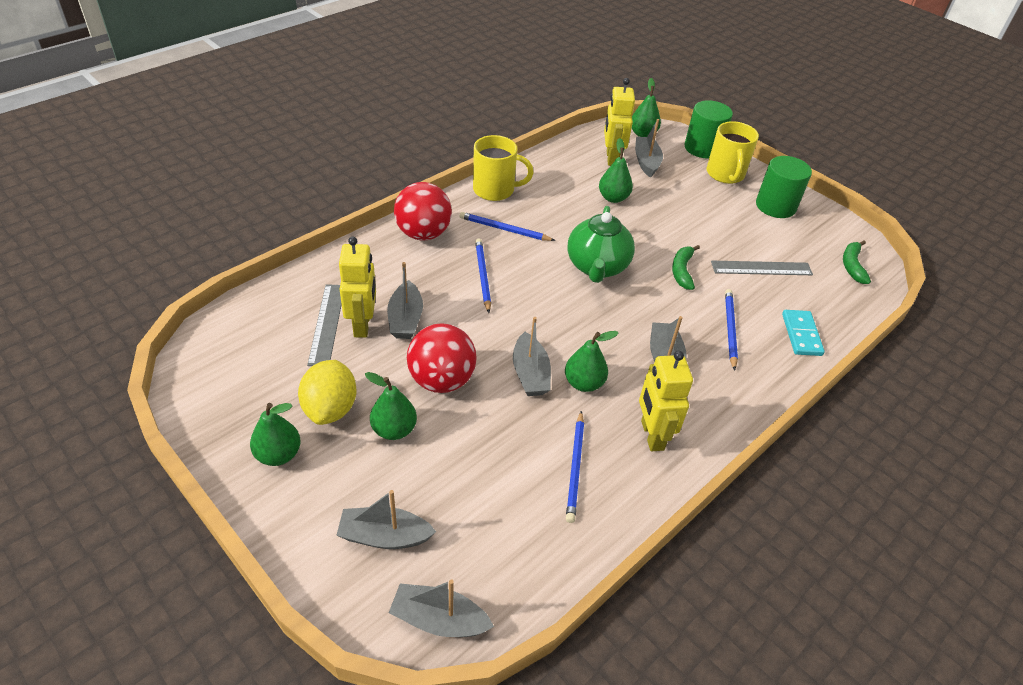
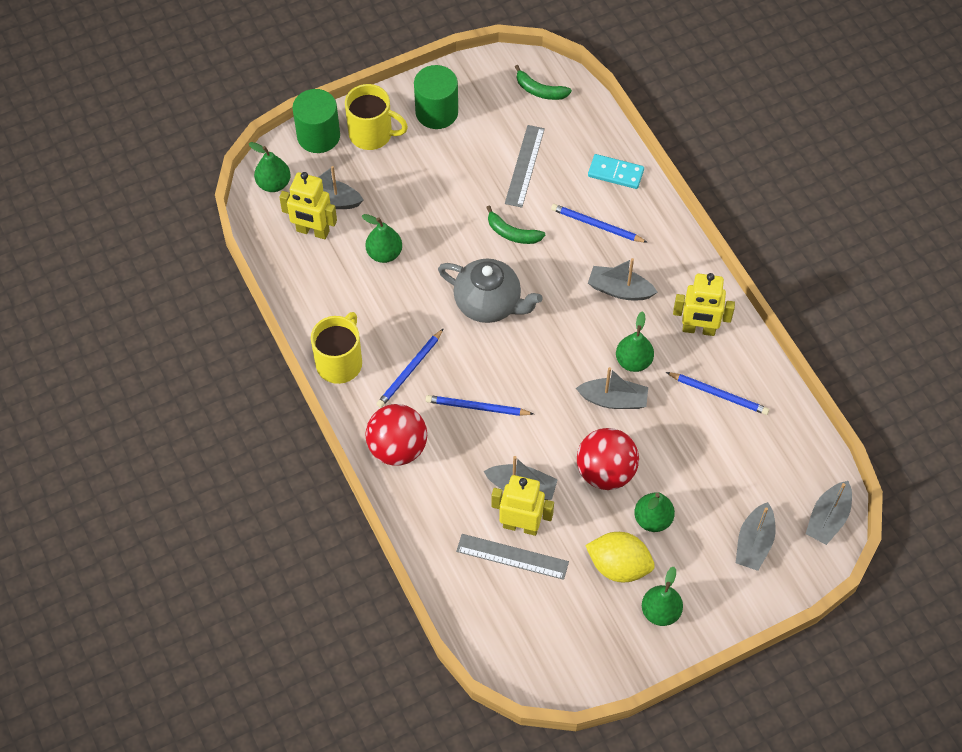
camera: 70 degrees left, 15 degrees up
green teapot [568,206,635,283] -> grey teapot [438,259,543,323]

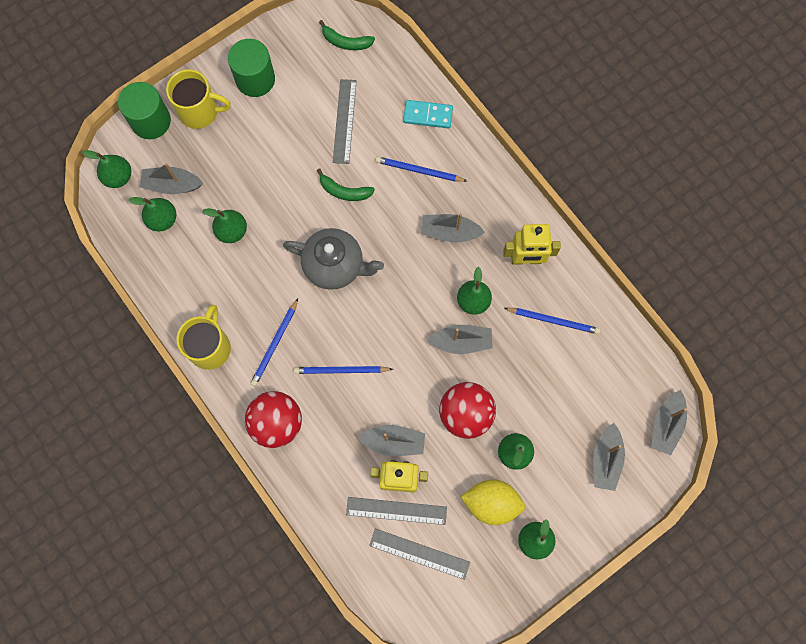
camera: 10 degrees left, 15 degrees up
yellow robot [279,172,337,239] -> green pear [129,197,176,231]
none -> grey ruler [369,528,470,580]

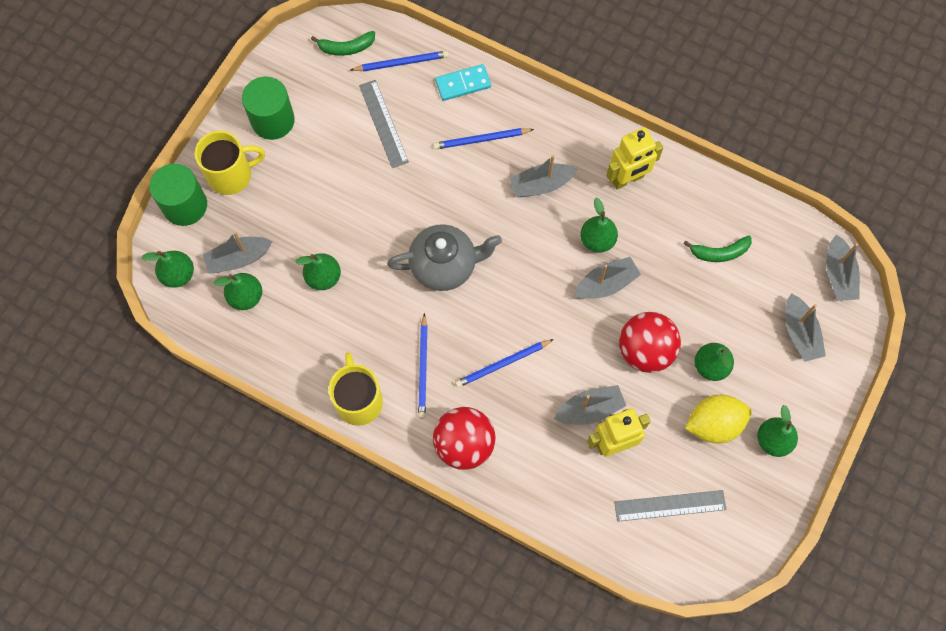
camera: 25 degrees left, 5 degrees down
green banana [317,168,375,201] -> green banana moved to [683,236,752,262]
grey ruler [346,497,447,525] -> none
blue pencil [504,308,600,334] -> blue pencil moved to [351,51,449,71]

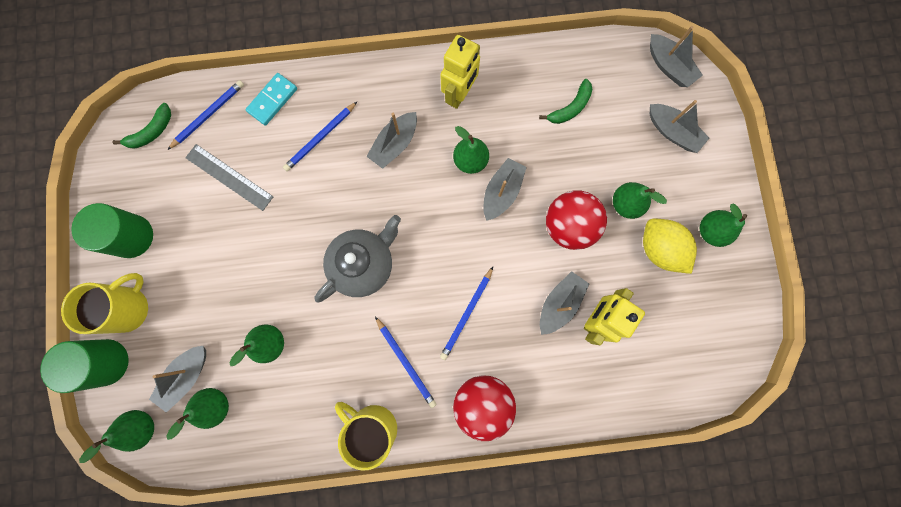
camera: 35 degrees left, 10 degrees up
grey ruler [614,490,727,522] -> none
yellow lemon [685,395,752,444] -> yellow lemon turned 75 degrees counterclockwise [643,219,697,274]

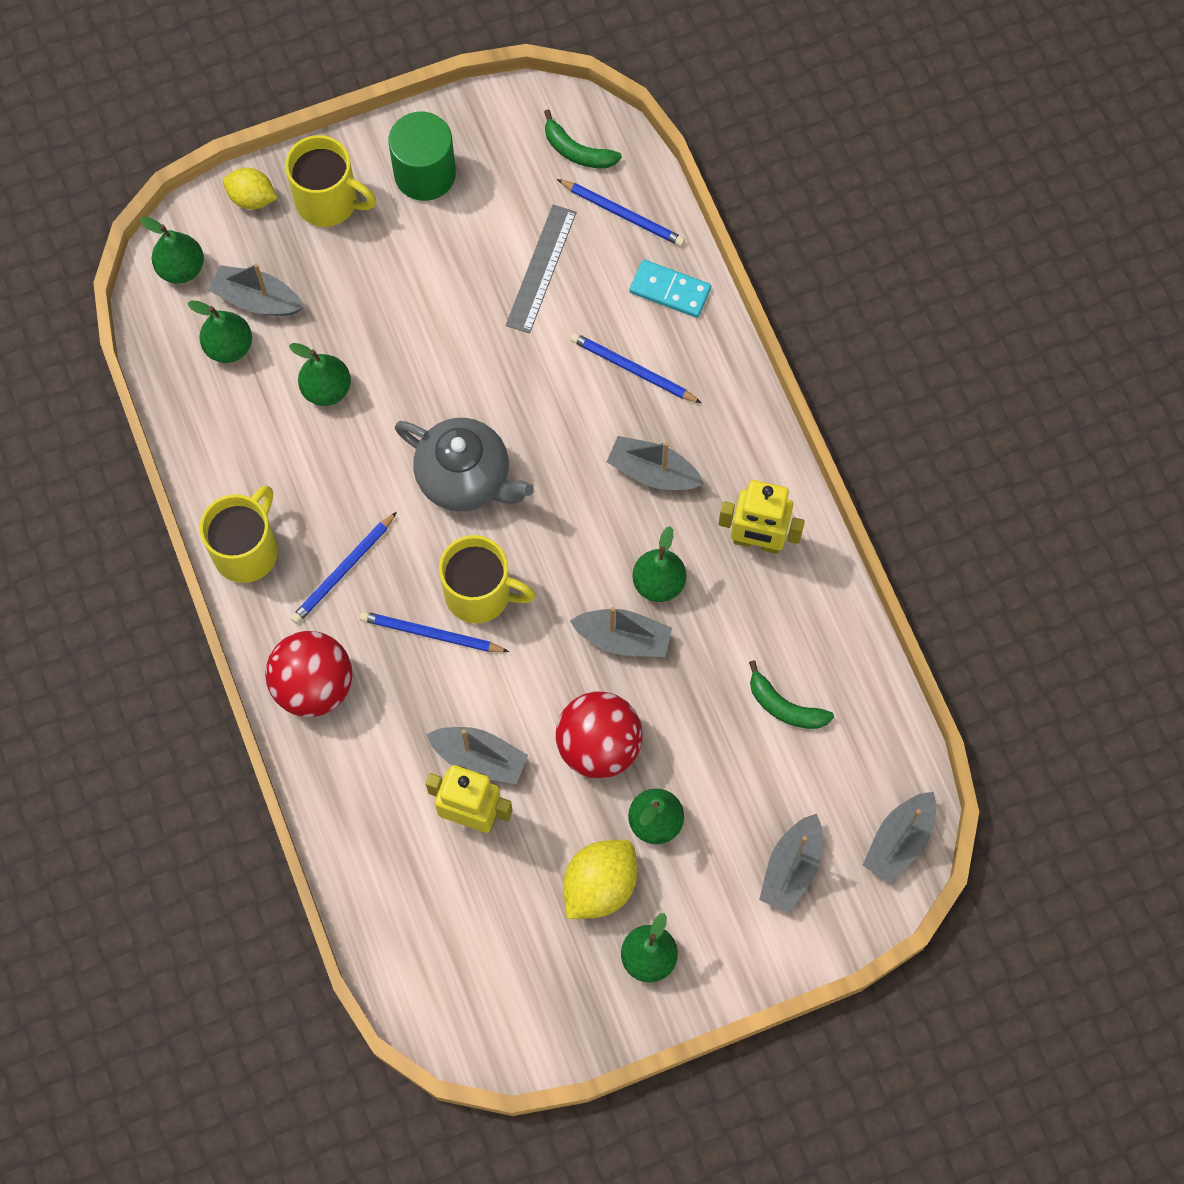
camera: 75 degrees right, 10 degrees down
green cylinder [40,339,129,393] -> yellow lemon [223,168,277,209]
none -> yellow mug [439,535,536,623]

